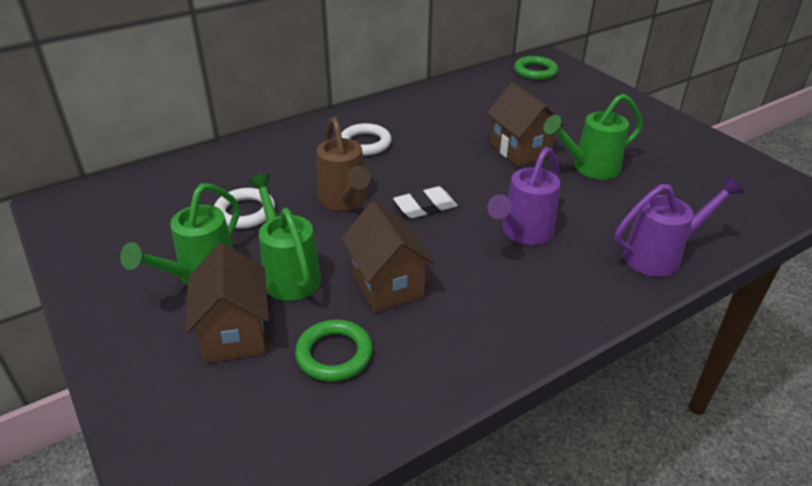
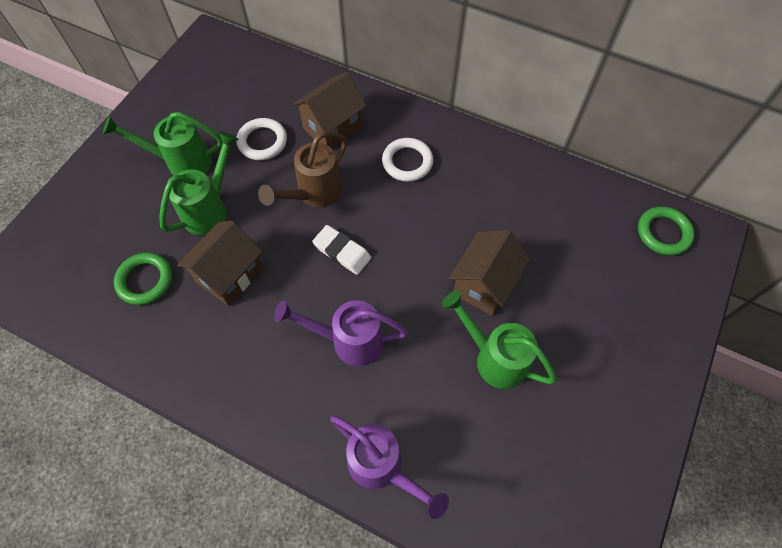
camera: 60 degrees right, 25 degrees up
brown house [185,243,269,363] -> brown house moved to [293,71,366,148]

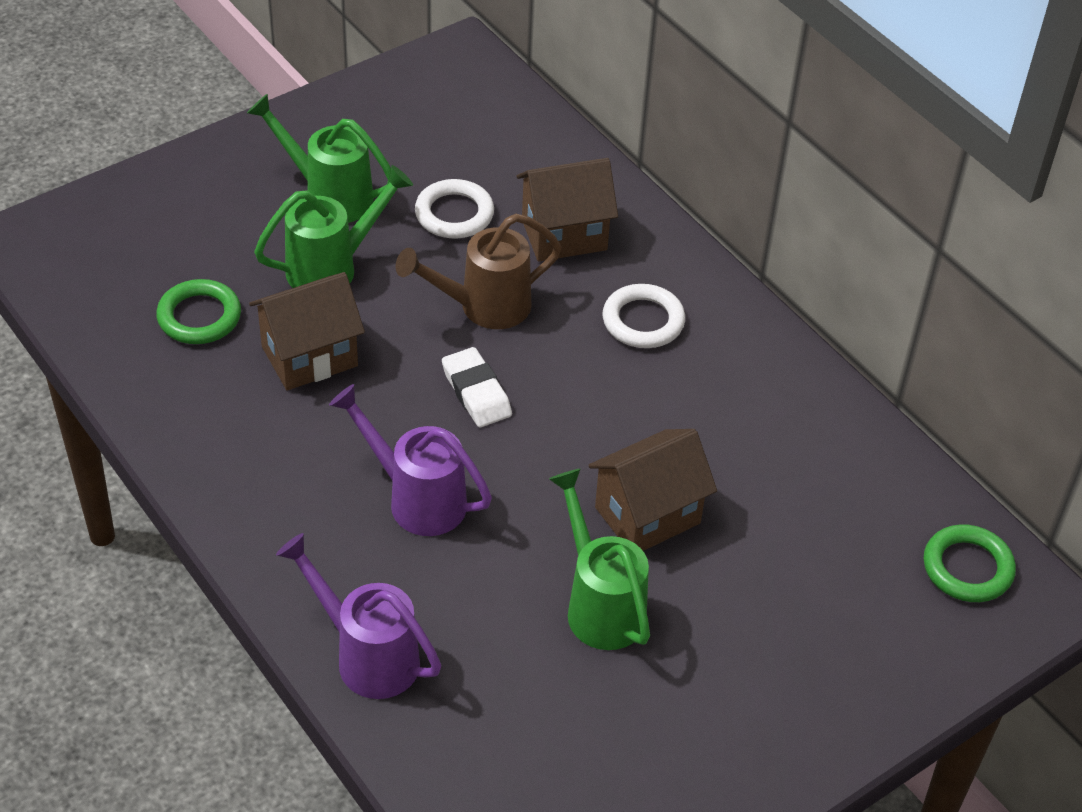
camera: 25 degrees right, 15 degrees down
purple watering can [330,416,449,519] -> purple watering can turned 150 degrees clockwise [276,533,441,699]

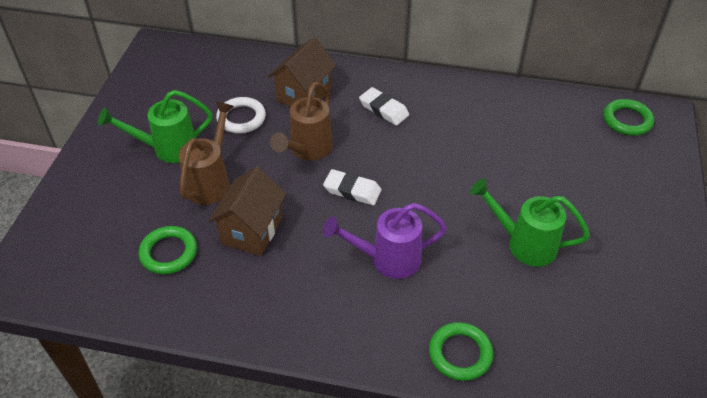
camera: 40 degrees left, 0 degrees up
green watering can [254,165,413,288] -> brown watering can [179,102,234,205]
purple watering can [276,533,441,699] -> green ring [429,322,493,381]
brown house [588,429,717,551] -> none
white ring [603,284,685,348] -> white eraser [359,87,409,126]

